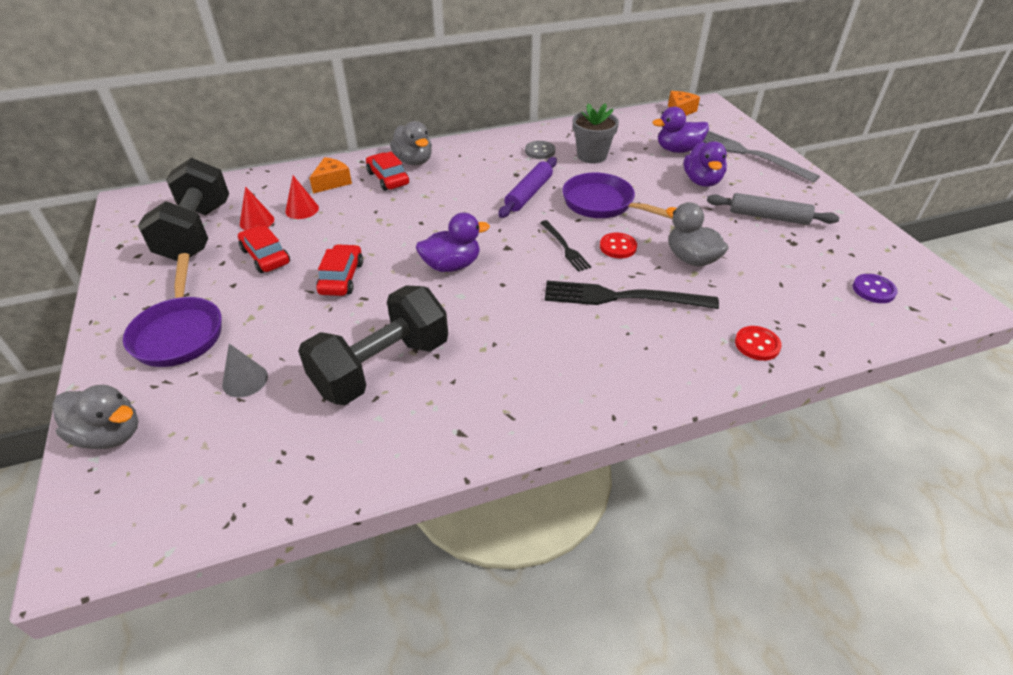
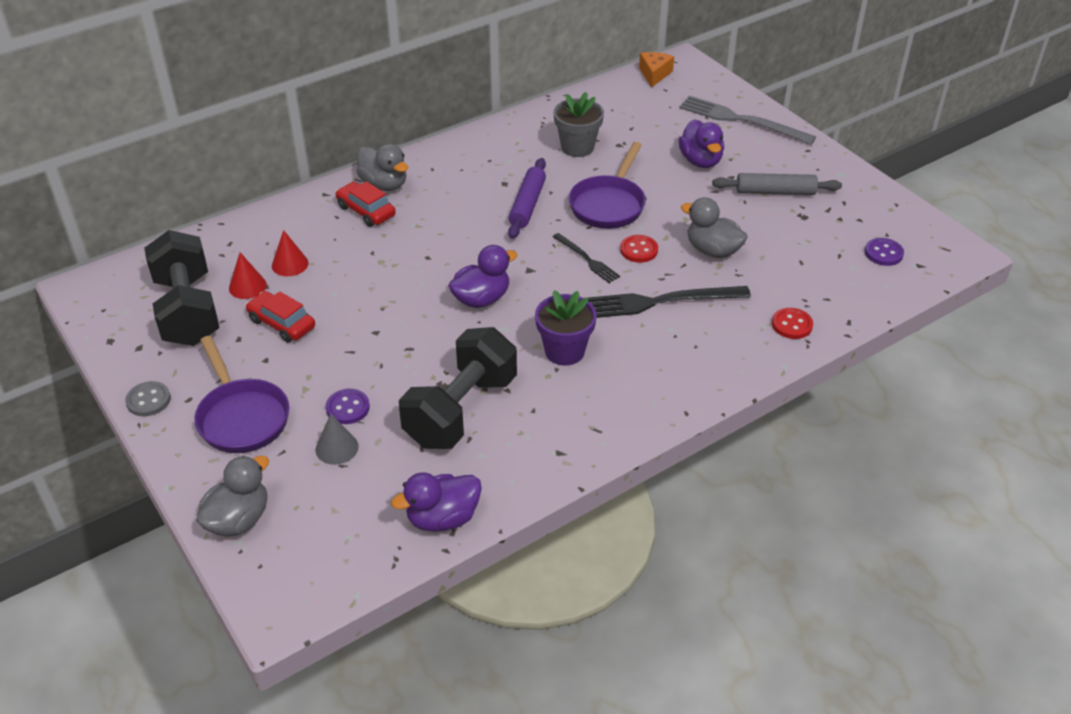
camera: 15 degrees left, 0 degrees up
grey duck [52,385,139,449] -> grey duck turned 60 degrees counterclockwise [196,456,269,537]
orange cheese [309,157,352,193] -> none
red car [316,244,363,296] -> none
grey button [525,141,555,159] -> grey button moved to [125,381,171,416]
purple pan [562,173,673,219] -> purple pan turned 90 degrees counterclockwise [569,142,646,229]
purple duck [652,107,709,153] -> purple duck moved to [391,473,482,532]
none -> purple button [326,389,370,424]
none -> purple flower pot [535,290,597,366]

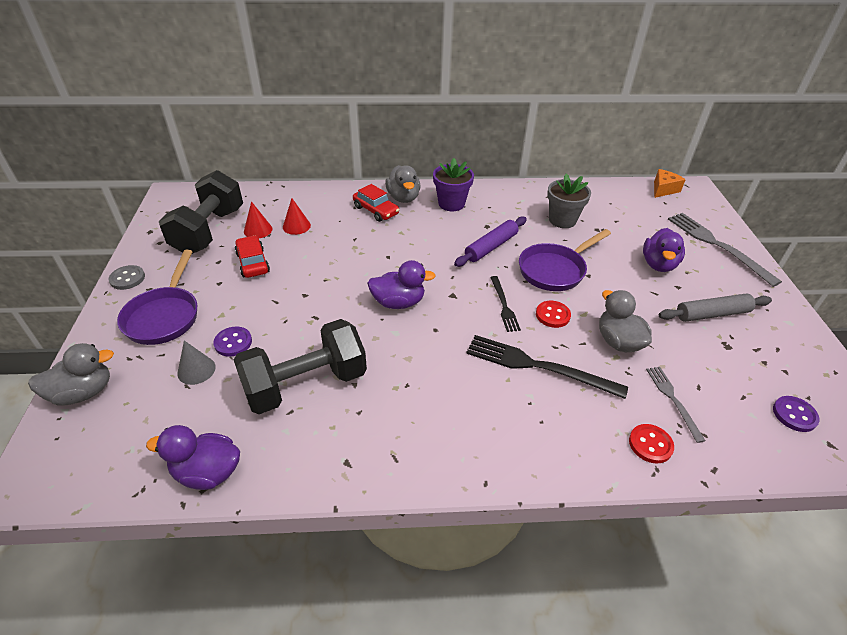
camera: 30 degrees right, 0 degrees up
red car [335,181,396,227] -> red car turned 150 degrees clockwise [353,184,399,222]
purple flower pot [535,290,597,366] -> purple flower pot moved to [433,158,474,211]
grey rolling pin [712,173,842,195] -> grey rolling pin turned 45 degrees counterclockwise [659,293,772,322]
none -> grey fork [646,367,706,443]

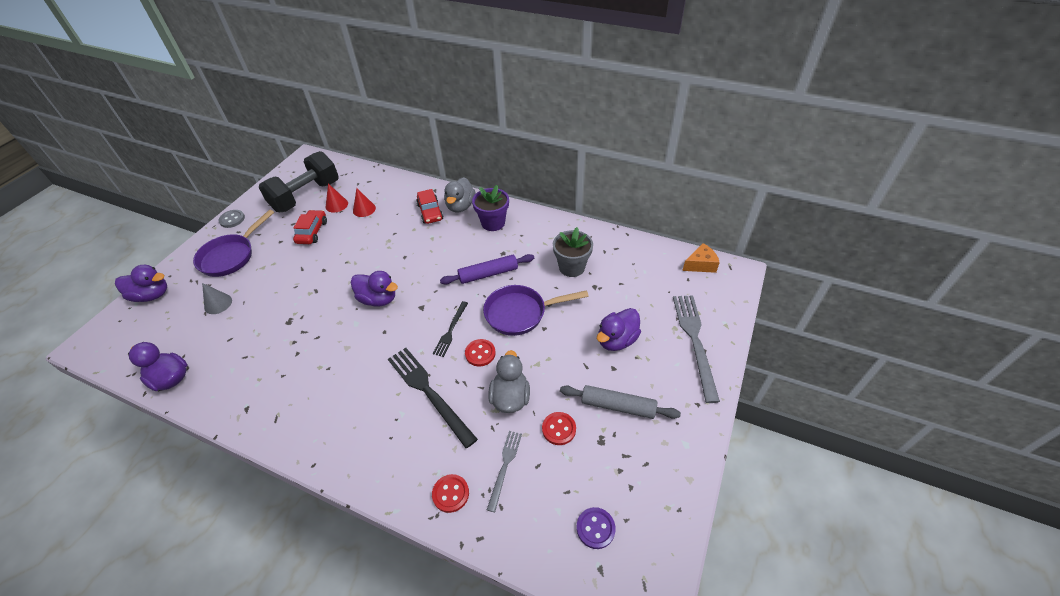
camera: 30 degrees right, 5 degrees up
grey duck [28,343,114,406] -> purple duck [115,265,167,302]
purple button [213,327,252,357] -> none
black dumbbell [234,319,367,414] -> none
none -> red button [542,412,576,445]

